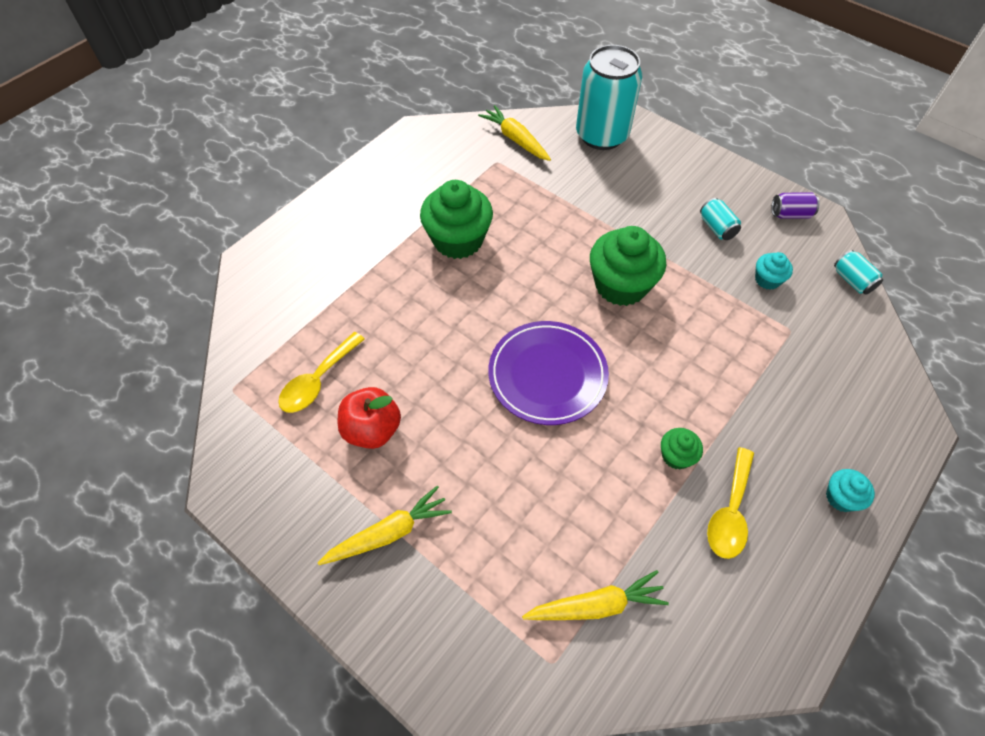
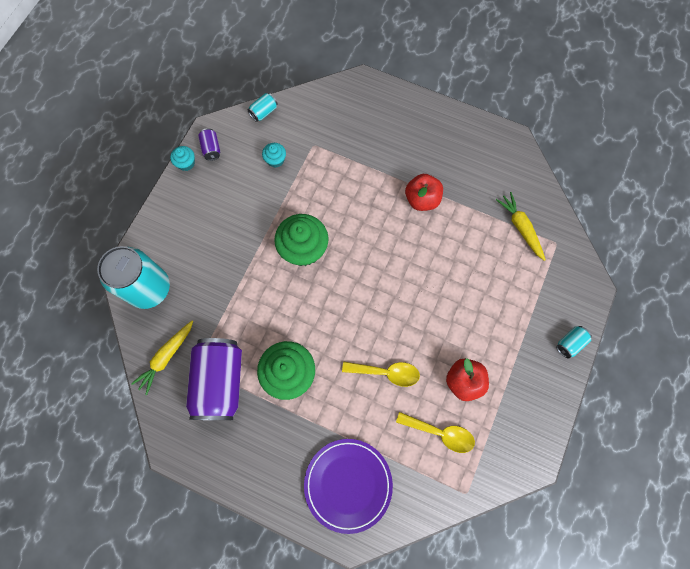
camera: 105 degrees left, 15 degrees up
yellow carrot [318,486,452,565] -> none
purple plate [488,321,609,425] -> purple plate moved to [304,439,393,534]
green cupcake [661,428,703,470] -> red apple [405,174,443,211]
turquoise can [700,198,741,240] -> turquoise can moved to [556,326,592,358]
yellow spoon [707,447,754,559] -> yellow spoon moved to [342,362,420,387]
turquoise cupcake [826,469,875,512] -> turquoise cupcake moved to [170,146,195,171]
none -> purple can [186,338,242,420]

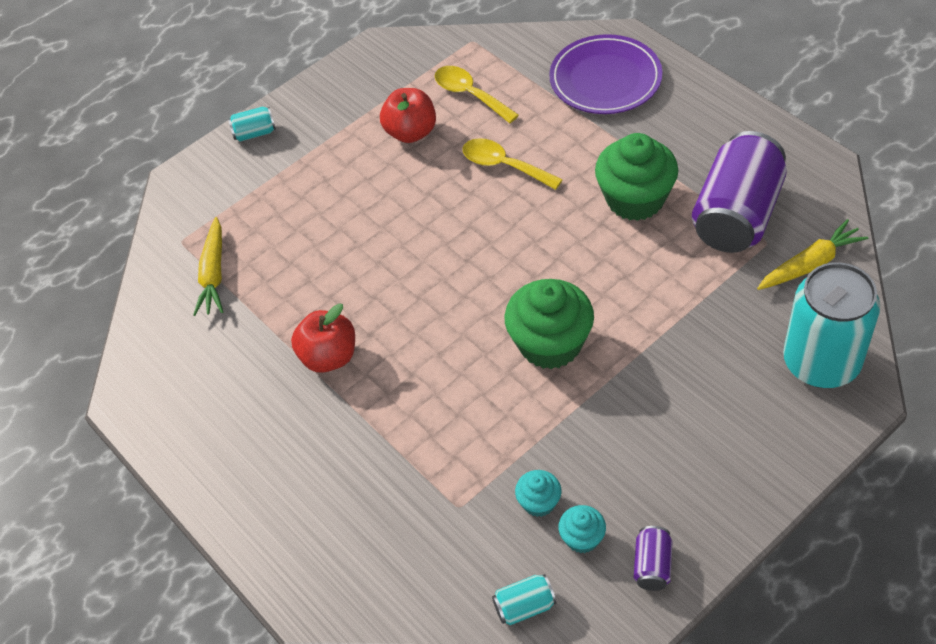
camera: 150 degrees left, 20 degrees down
turquoise cupcake [170,146,195,171] -> turquoise cupcake moved to [558,505,606,553]

